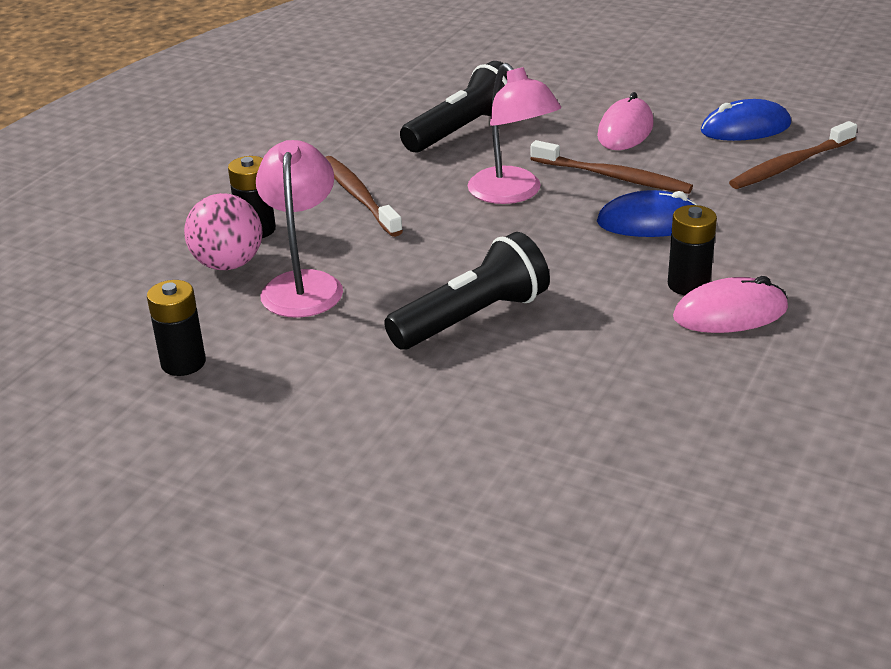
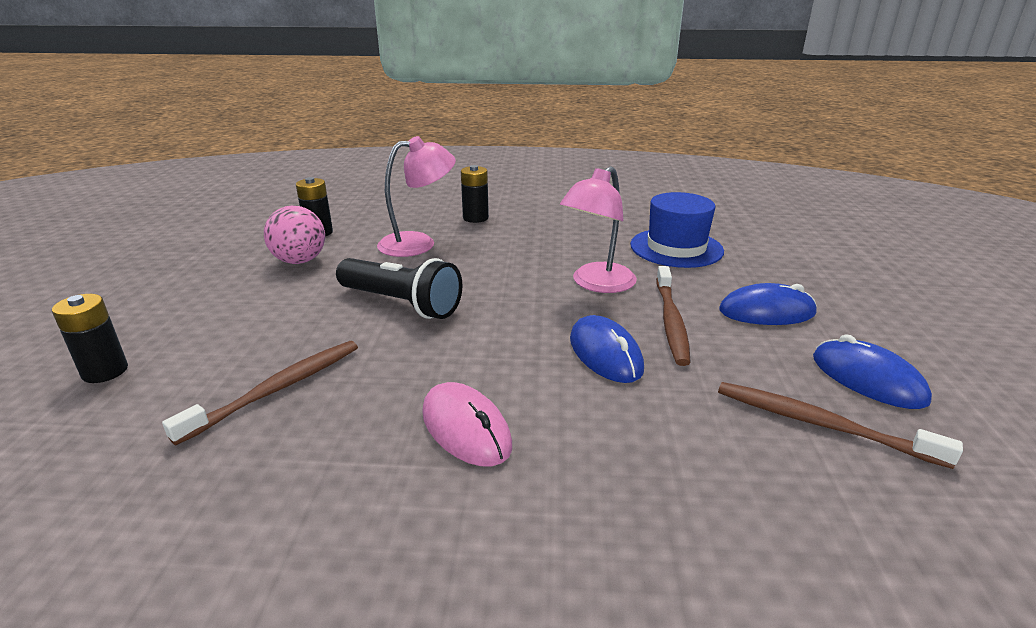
camera: 65 degrees right, 5 degrees down
pink ball [184,193,262,270] -> pink ball moved to [264,206,325,264]
brown toothbrush [326,156,403,237] -> brown toothbrush moved to [162,341,358,445]
black flashlight [400,61,507,152] -> blue hat [630,192,724,268]
pink mouse [597,92,654,150] -> blue mouse [719,283,817,325]
black battery [668,205,717,295] -> black battery moved to [52,294,128,383]

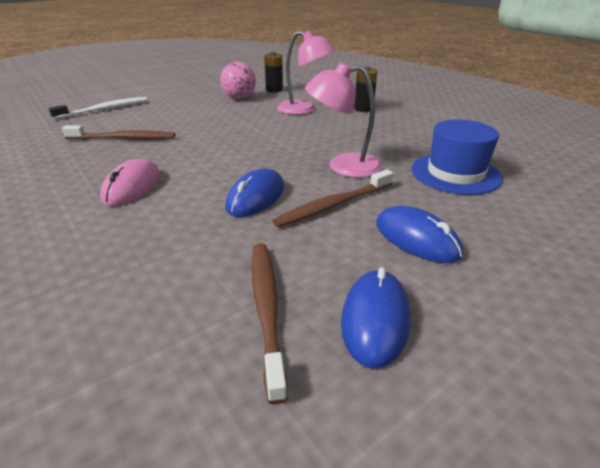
camera: 50 degrees right, 5 degrees up
black battery [52,294,128,383] -> white toothbrush [48,97,148,120]
black flashlight [336,258,463,319] -> none

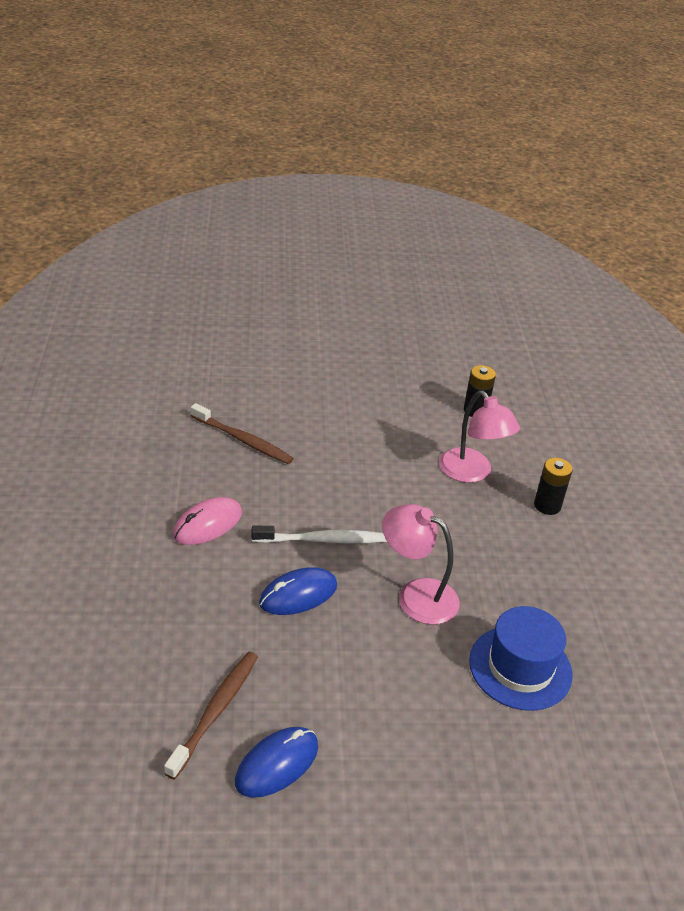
camera: 30 degrees right, 5 degrees up
white toothbrush [48,97,148,120] -> white toothbrush moved to [252,526,387,543]
pink ball [220,62,256,99] -> none
brown toothbrush [272,169,393,227] -> none
blue mouse [376,206,463,263] -> none

